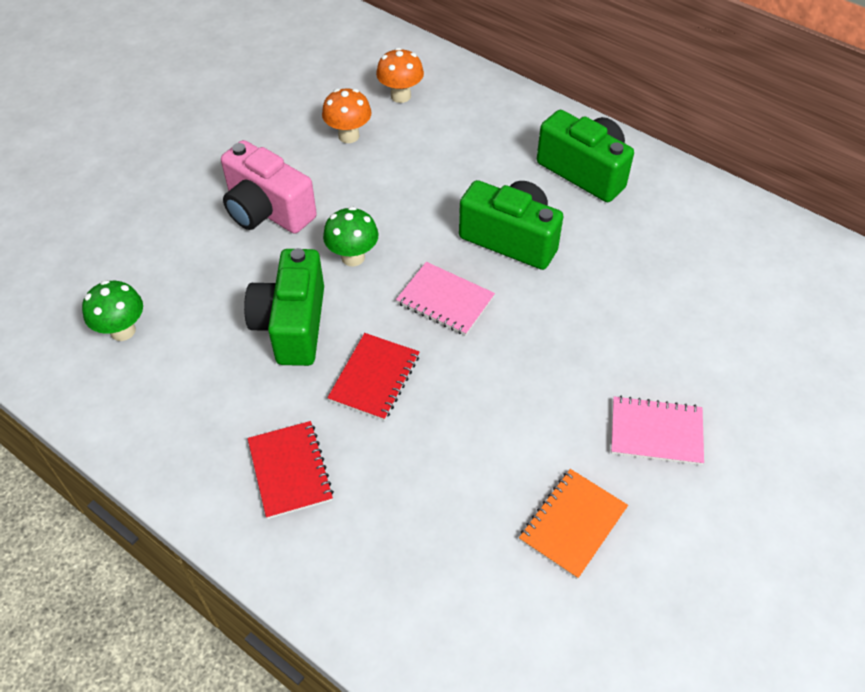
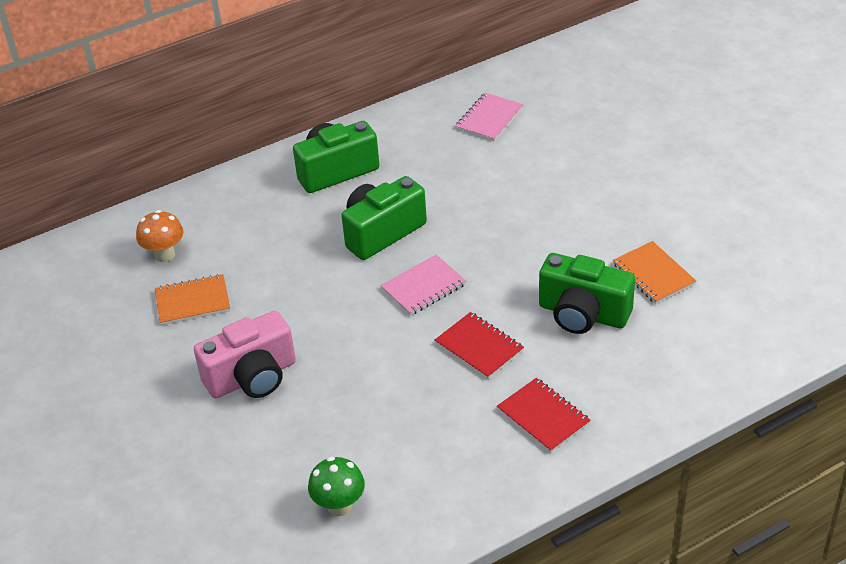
camera: 65 degrees left, 10 degrees down
green camera [244,248,324,366] -> green camera moved to [539,253,635,334]
red notebook [248,421,334,519] -> red notebook turned 45 degrees clockwise [497,378,591,453]
orange mushroom [322,89,371,143] -> orange notebook [155,274,230,325]
green mushroom [323,206,379,266] -> none
pink notebook [611,396,704,465] -> pink notebook moved to [456,93,524,141]

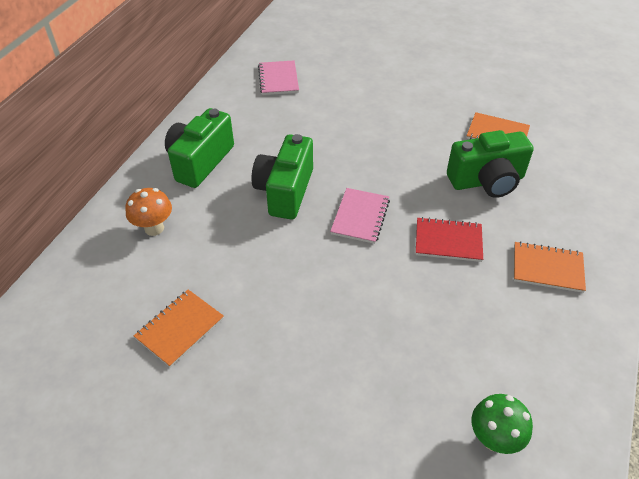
camera: 40 degrees left, 5 degrees up
orange mushroom [136,210,184,262] -> orange mushroom moved to [125,188,172,236]
pink camera [194,311,296,399] -> none
red notebook [497,378,591,453] -> orange notebook [514,241,586,293]

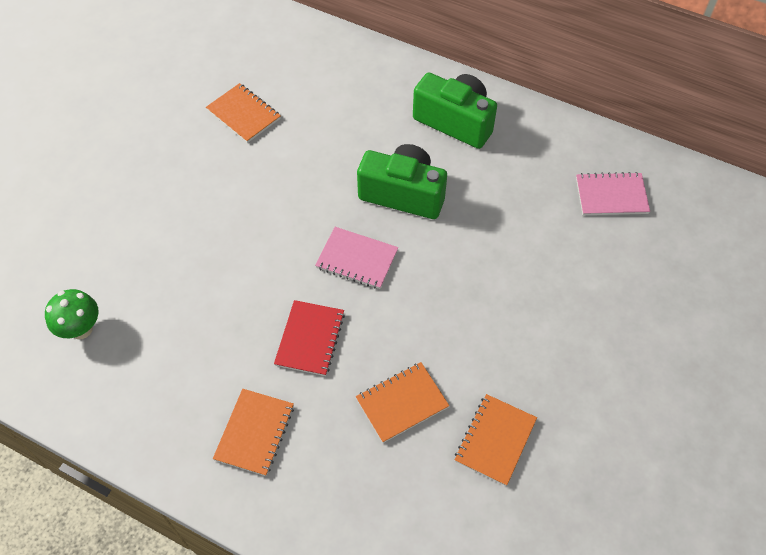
camera: 95 degrees right, 10 degrees up
orange mushroom [125,188,172,236] -> none
green camera [447,130,534,198] -> orange notebook [356,362,450,443]

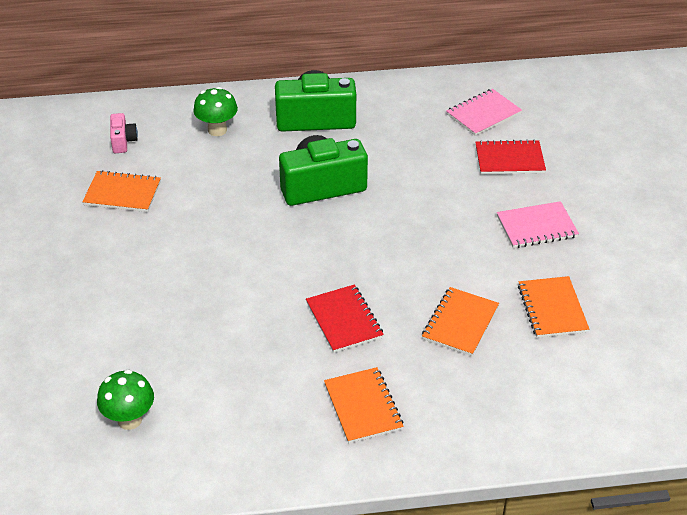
camera: 35 degrees left, 15 degrees down
pink notebook [315,227,398,289] -> pink notebook moved to [497,201,579,248]
none -> pink camera [110,113,138,153]
none -> green mushroom [193,87,238,136]
none -> red notebook [475,139,546,174]

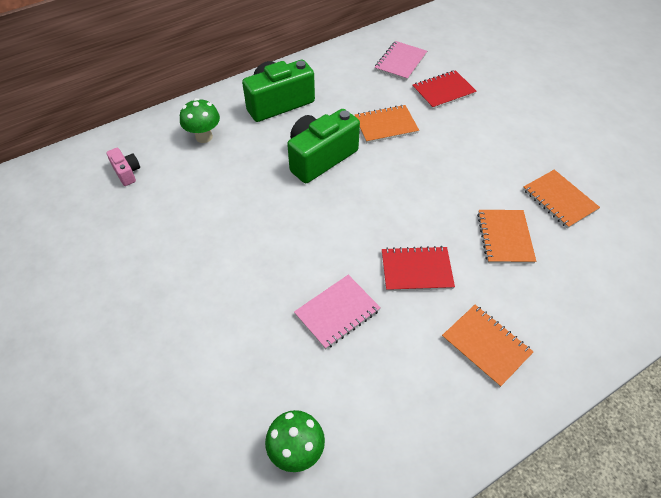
camera: 25 degrees left, 10 degrees up
orange notebook [82,170,161,212] -> orange notebook moved to [355,105,419,143]
red notebook [306,285,384,353] -> red notebook turned 45 degrees counterclockwise [382,246,455,291]
pink notebook [497,201,579,248] -> pink notebook moved to [294,275,381,349]

